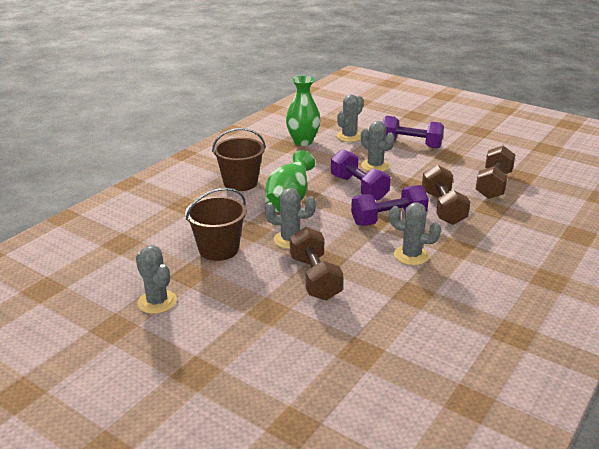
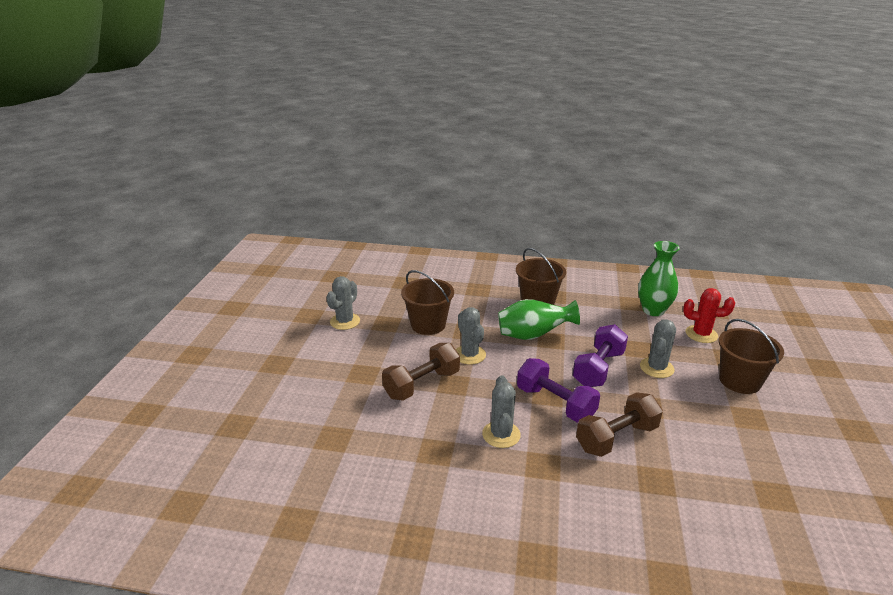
camera: 65 degrees right, 0 degrees up
grey cactus [336,94,363,142] -> red cactus [683,288,735,343]
purple dumbbell [383,116,444,149] -> brown bucket [719,319,784,394]
brown dumbbell [476,146,515,199] -> none

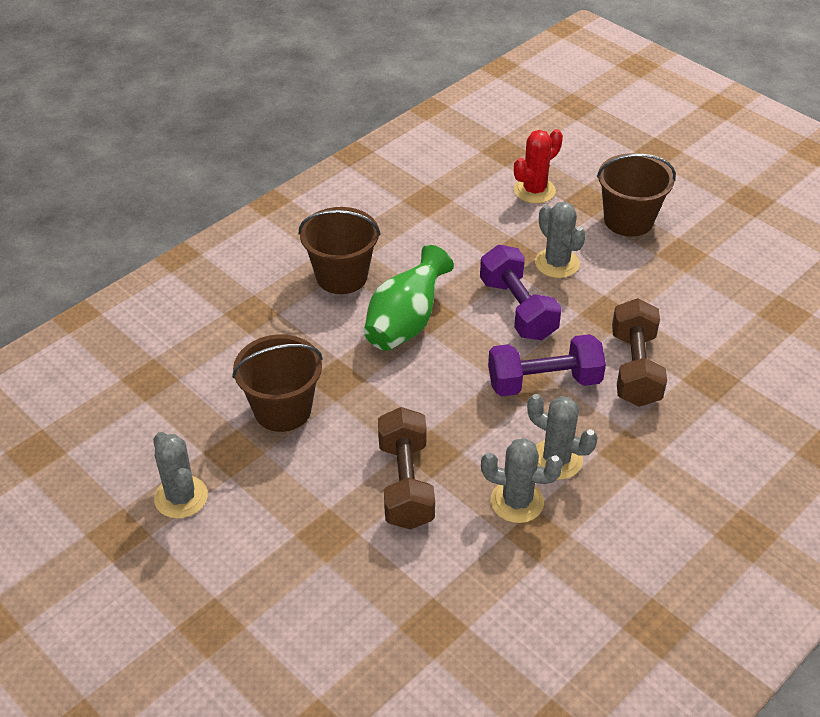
camera: 55 degrees left, 15 degrees up
grey cactus [456,307,486,365] -> grey cactus moved to [481,438,563,523]
green vase [638,241,680,316] -> none

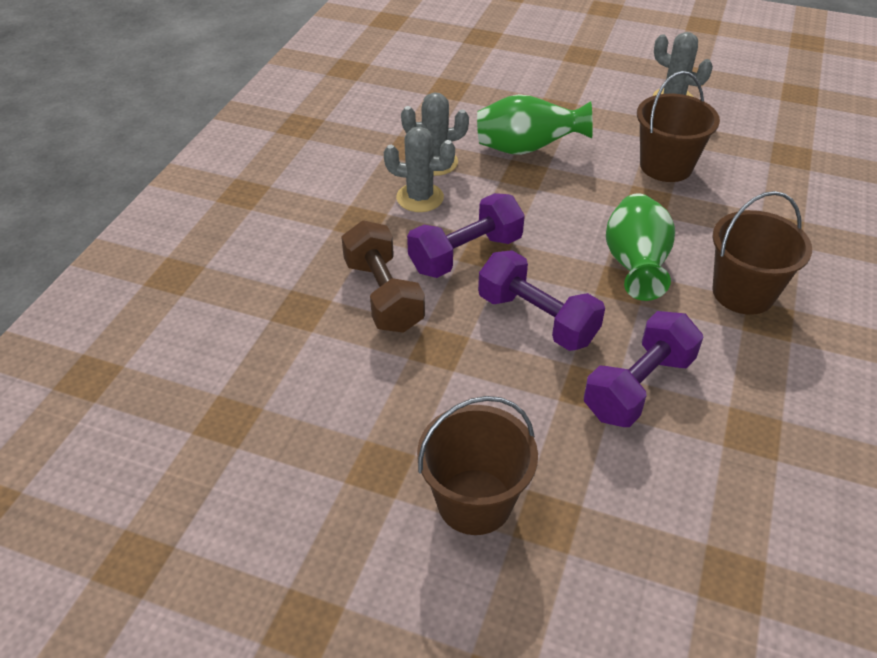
camera: 155 degrees right, 0 degrees up
brown dumbbell [378,407,435,530] -> green vase [477,94,593,155]
red cactus [514,129,563,204] -> none
grey cactus [535,202,586,278] -> none
none -> purple dumbbell [584,311,703,427]

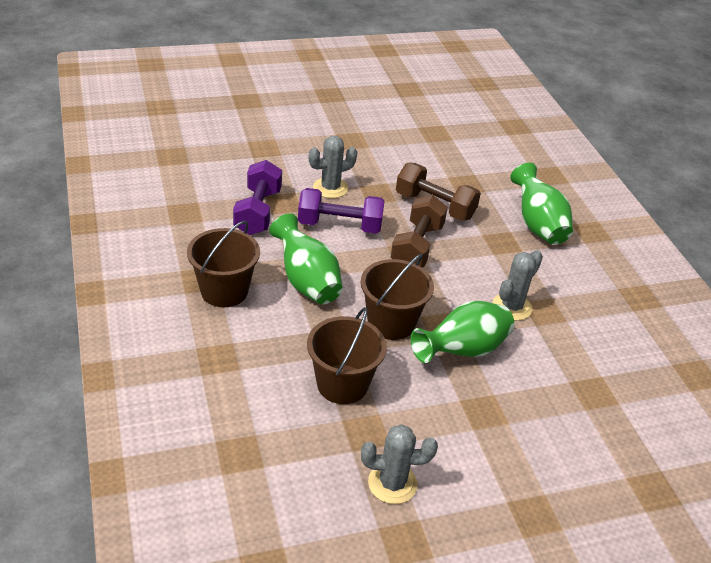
camera: 140 degrees right, 5 degrees down
grey cactus [384,127,455,212] -> grey cactus moved to [309,136,357,198]
purple dumbbell [407,193,525,278] -> brown dumbbell [391,195,448,267]
brown bucket [417,396,538,535] -> brown bucket moved to [360,254,434,340]
none -> green vase [510,163,573,245]

